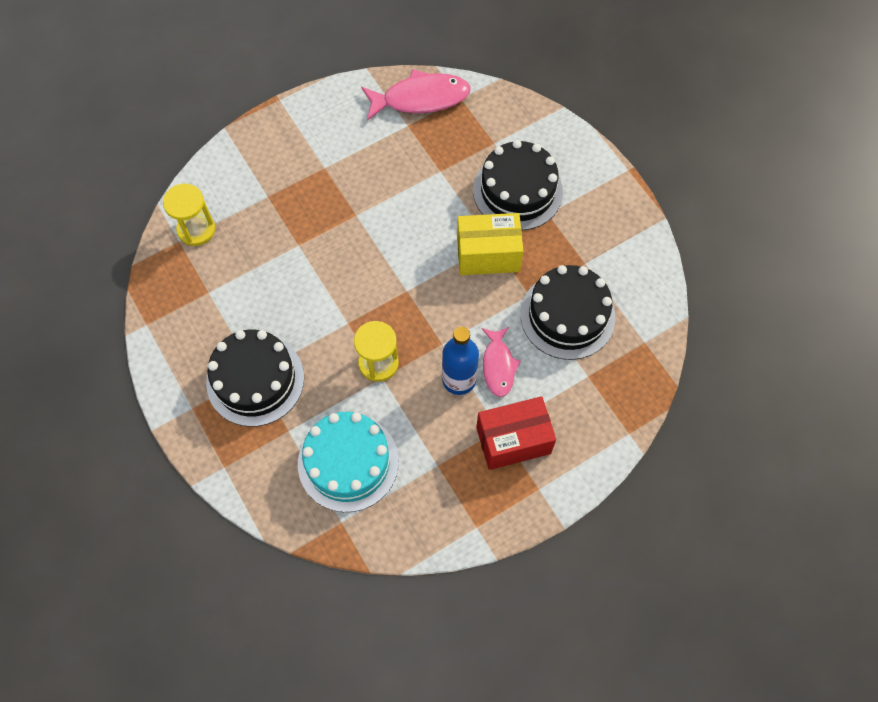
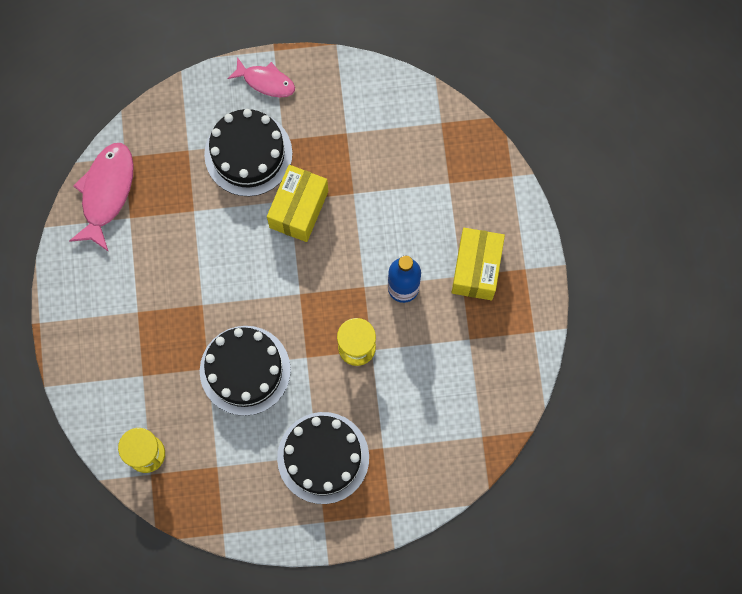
camera: 65 degrees left, 10 degrees up
turquoise cake [298,412,399,512] -> none
red box [476,396,556,470] -> yellow box [451,228,505,300]
pink fish [482,327,521,397] -> pink fish moved to [228,57,295,97]
black cake [520,265,615,360] -> black cake moved to [200,326,291,416]

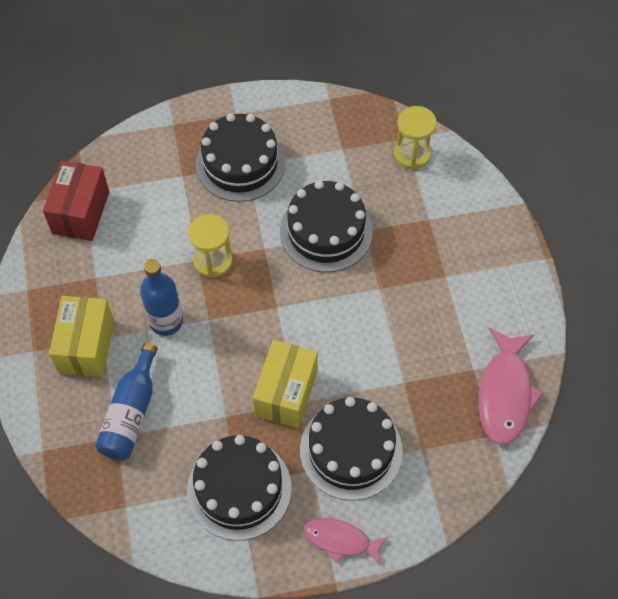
camera: 175 degrees right, 15 degrees down
none -> red box [43,161,109,241]
none -> blue bottle [95,342,158,460]
none -> black cake [187,435,292,541]

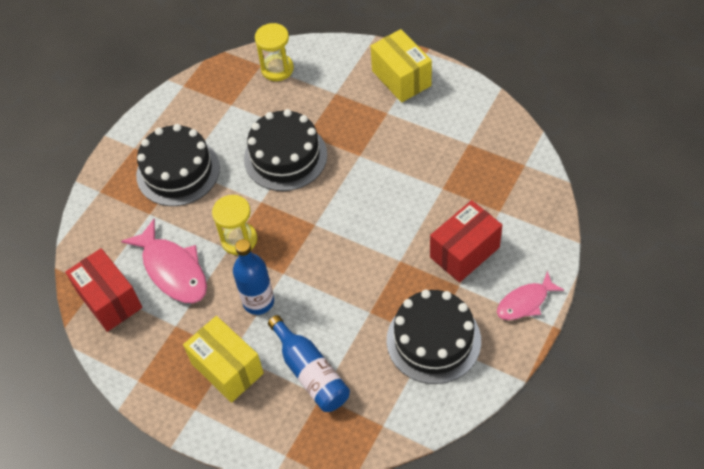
camera: 45 degrees left, 5 degrees down
yellow box [253,340,318,428] -> yellow box moved to [371,29,432,103]
black cake [300,397,403,500] -> red box [430,200,502,282]
pink fish [479,328,544,445] -> pink fish moved to [121,219,207,303]

